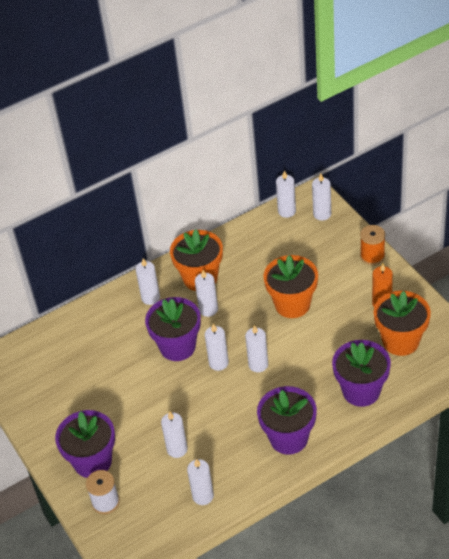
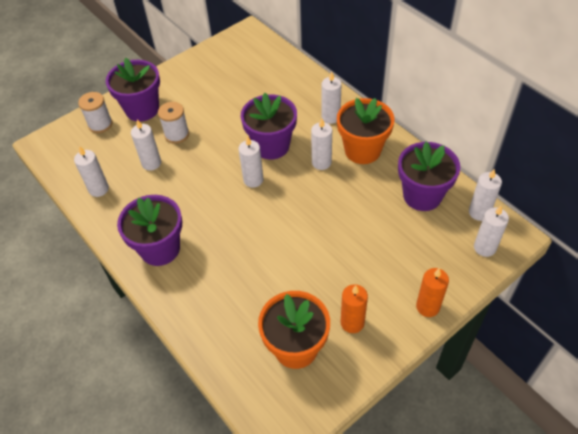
camera: 80 degrees right, 5 degrees up
white candle [245,325,268,372] -> none
orange flower pot [263,255,318,318] -> none
purple flower pot [332,340,391,407] -> purple flower pot moved to [398,142,460,211]
orange spool [360,225,386,265] -> orange candle [416,268,449,317]
none -> white spool [158,102,189,144]

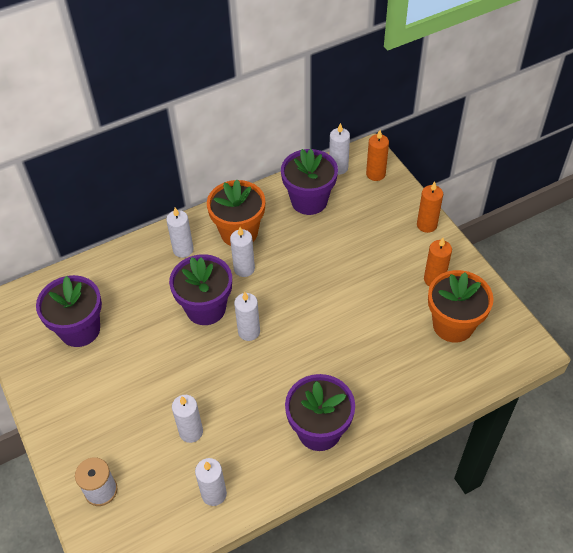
camera: 80 degrees left, 0 degrees up
purple flower pot [106,58,160,122] -> purple flower pot moved to [36,275,102,347]
white spool [158,102,189,144] -> none
white candle [474,206,509,257] -> orange candle [366,130,389,181]

